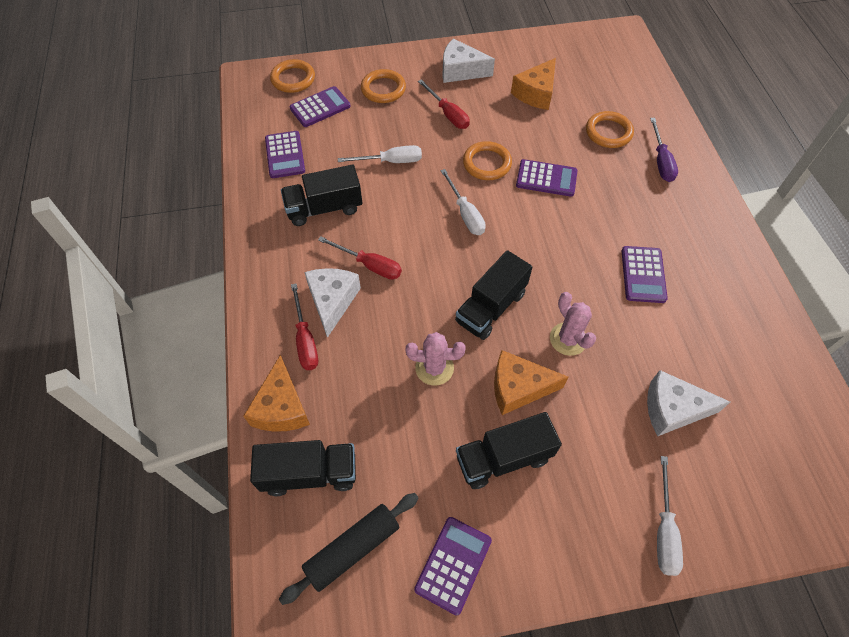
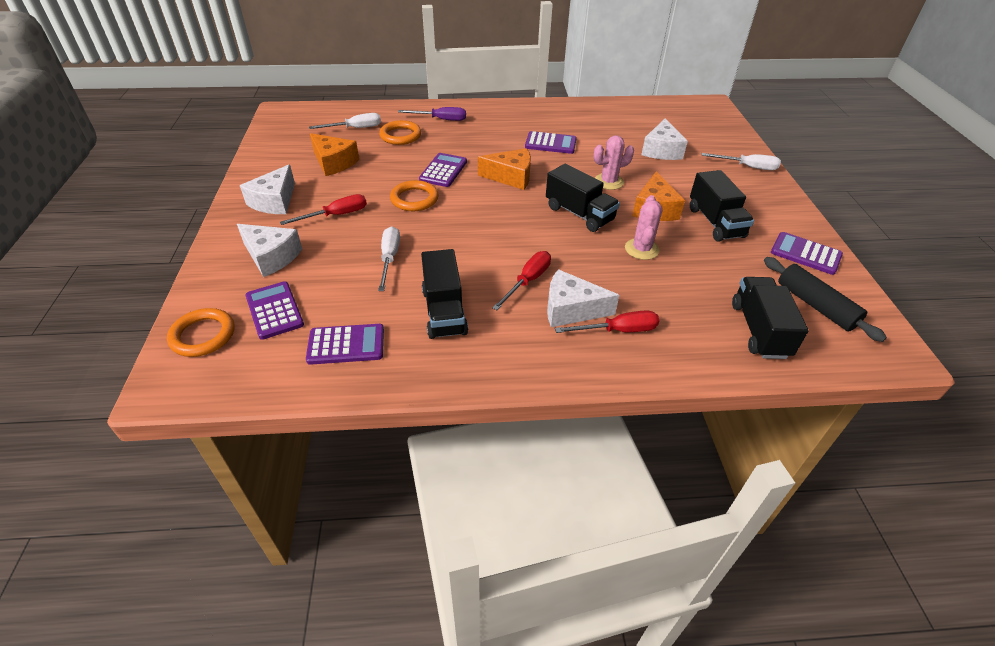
camera: 85 degrees left, 15 degrees down
orange cheese [244,355,310,432] -> orange cheese moved to [478,148,531,190]
orange ring [361,69,406,103] -> white cheese [237,224,302,277]
white screwdriver [440,169,486,235] -> white screwdriver moved to [309,113,381,129]

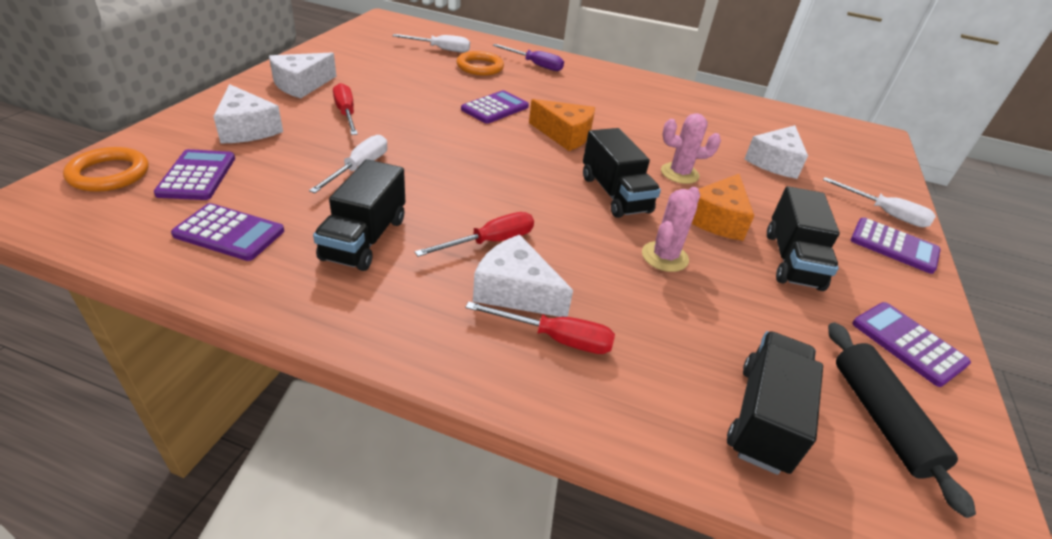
camera: 20 degrees right, 5 degrees down
red screwdriver [280,194,367,225] -> red screwdriver turned 105 degrees counterclockwise [333,83,358,135]
orange cheese [310,133,359,176] -> none
orange ring [390,180,439,211] -> none
purple calculator [525,131,577,154] -> purple calculator moved to [851,217,941,274]

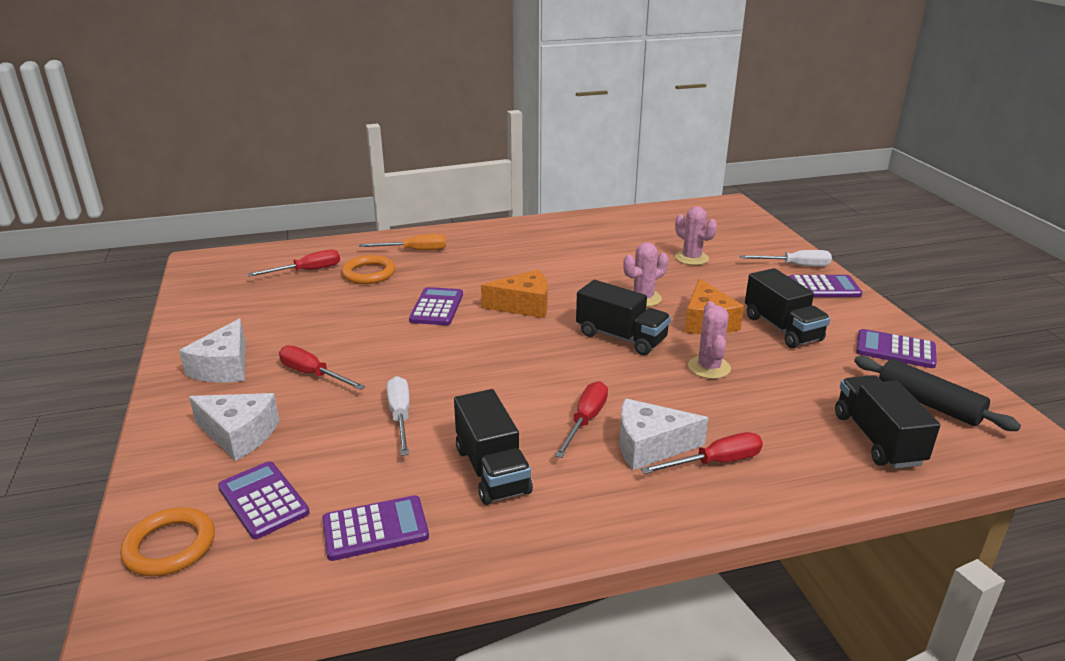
camera: 30 degrees left, 10 degrees down
white screwdriver [392,34,470,53] -> red screwdriver [248,250,340,277]
purple screwdriver [493,44,564,71] -> orange screwdriver [359,234,446,250]
white cheese [744,125,808,179] -> pink cactus [675,206,717,265]

